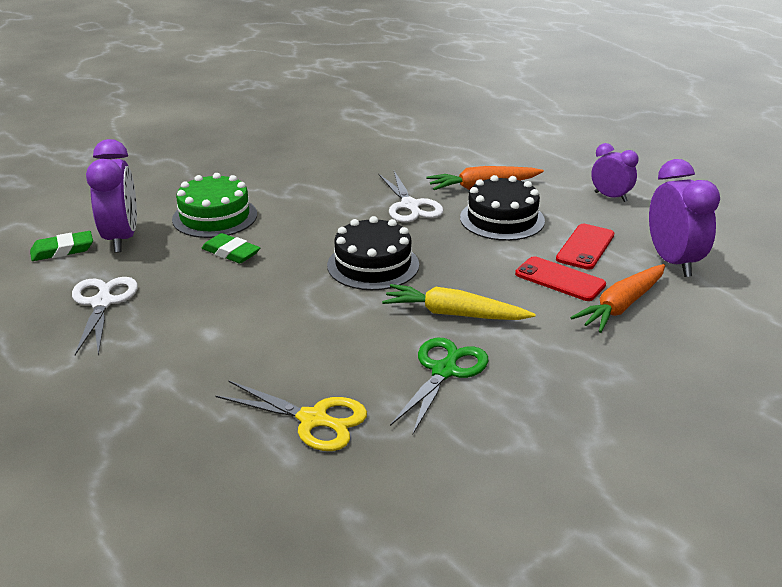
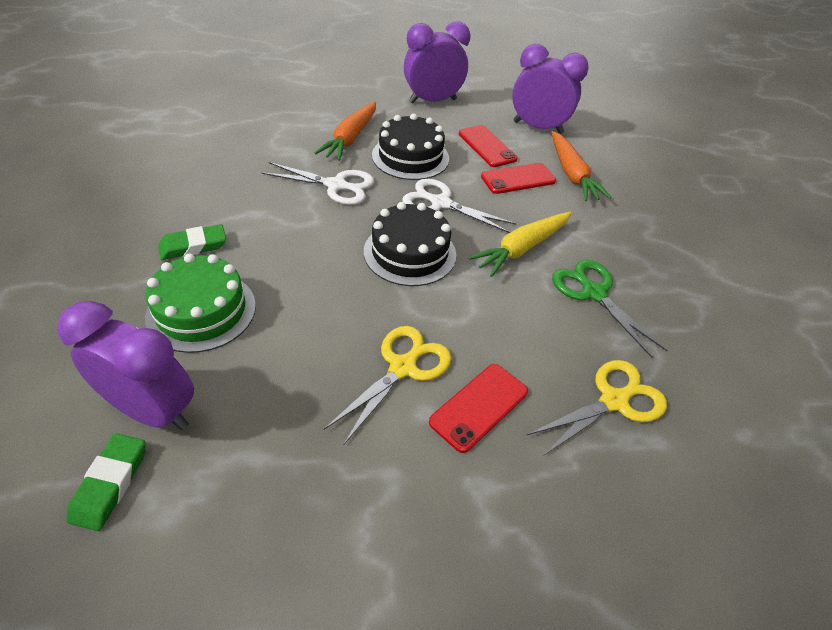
camera: 60 degrees left, 15 degrees up
white scissors [72,277,138,356] -> white scissors moved to [402,179,517,233]
green eraser [202,233,260,264] -> green eraser moved to [158,224,226,260]
purple clock [591,143,638,202] -> purple clock [404,21,471,104], size x1.64
none -> yellow scissors [324,326,451,445]
none -> red phone [429,364,528,453]

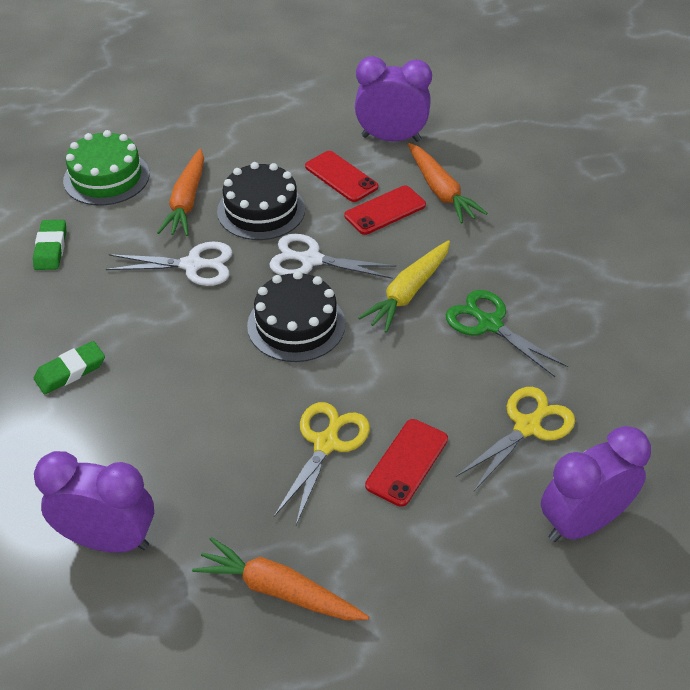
camera: 10 degrees left, 0 degrees up
green eraser [66,433,146,531] -> green eraser moved to [33,220,66,270]
green cake [145,254,256,353] -> green cake moved to [63,130,150,205]
purple clock [404,21,471,104] -> purple clock moved to [541,426,651,542]
none -> orange carrot [192,537,369,620]

